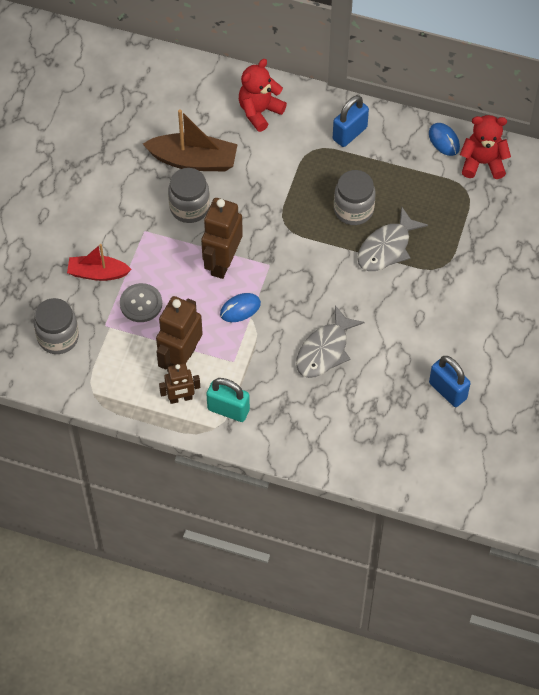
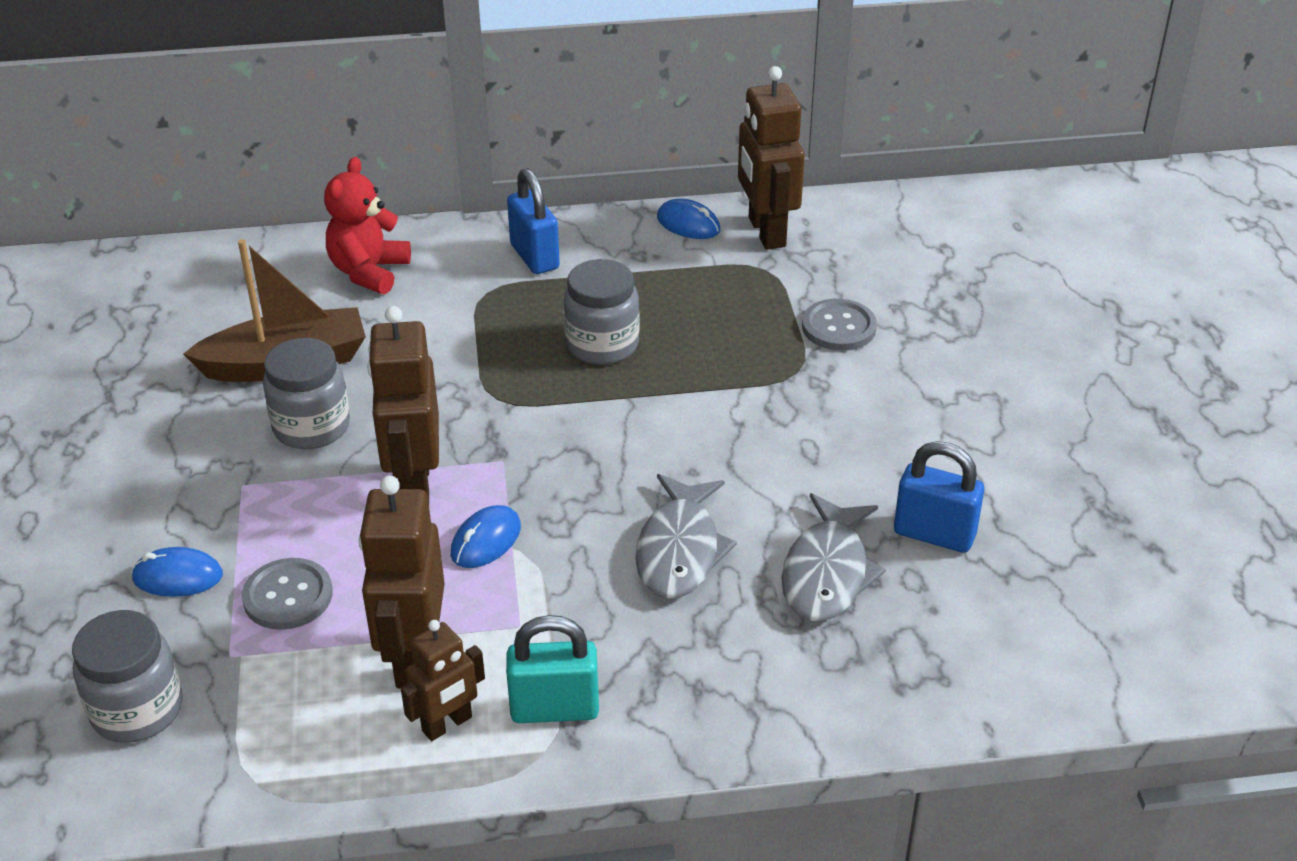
camera: 25 degrees left, 20 degrees down
red boat [67,244,132,281] -> blue mouse [131,547,223,597]
blue padlock [333,95,369,147] -> blue padlock turned 45 degrees counterclockwise [507,168,560,274]
grey fish [357,207,428,271] -> grey fish moved to [781,493,886,621]
red teddy bear [460,115,511,179] -> brown robot [738,66,805,250]
none -> grey button [802,299,877,351]

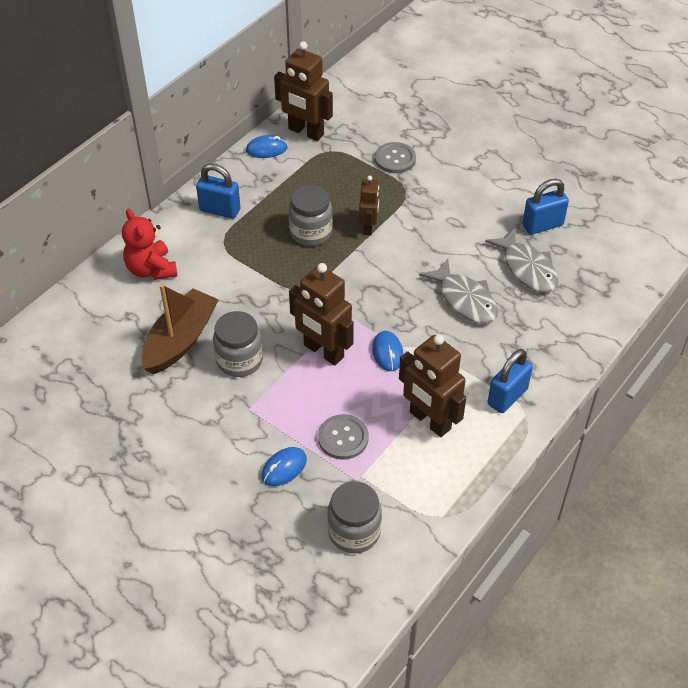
camera: 45 degrees left, 10 degrees up
brown robot [401,620,485,741] -> brown robot moved to [359,176,379,236]
turquoise padlock [506,615,599,723] -> blue padlock [488,349,533,413]

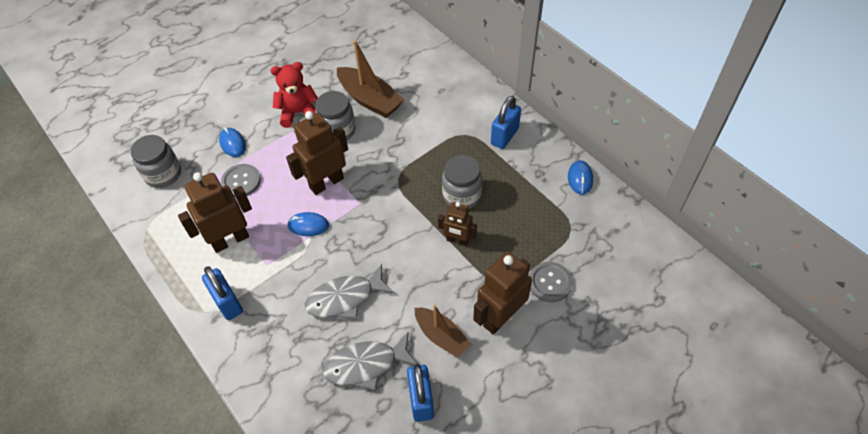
camera: 105 degrees right, 5 degrees up
red teddy bear [122,209,178,280] -> red teddy bear moved to [270,62,318,128]
brown robot [274,41,333,141] -> brown robot moved to [473,251,532,335]
none -> brown boat [415,304,471,358]

